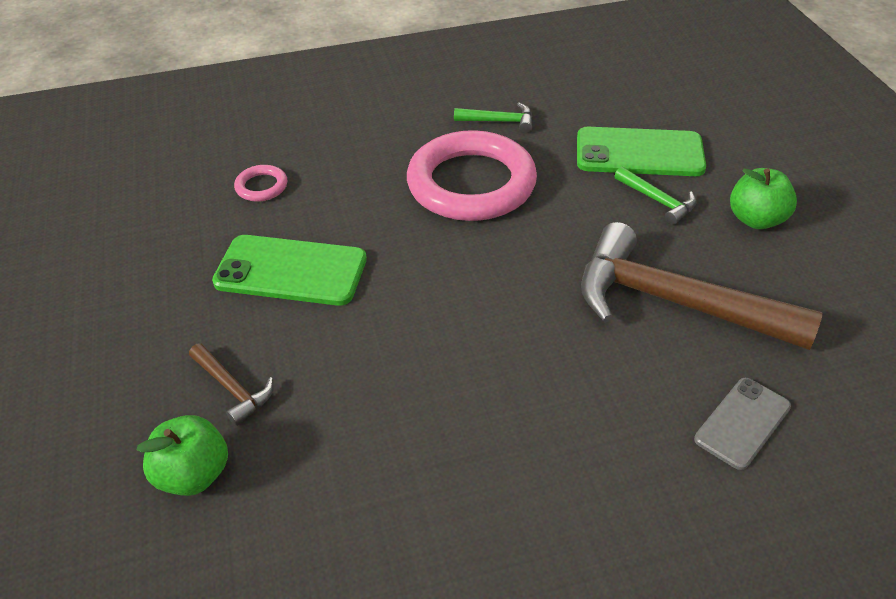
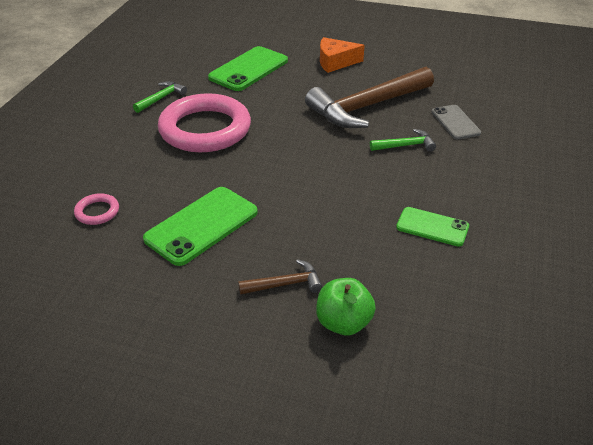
camera: 60 degrees left, 5 degrees down
green hammer [614,167,696,225] -> green hammer moved to [370,129,436,152]
green apple [730,168,797,229] -> orange cheese [320,37,365,73]
none -> green phone [396,207,469,247]

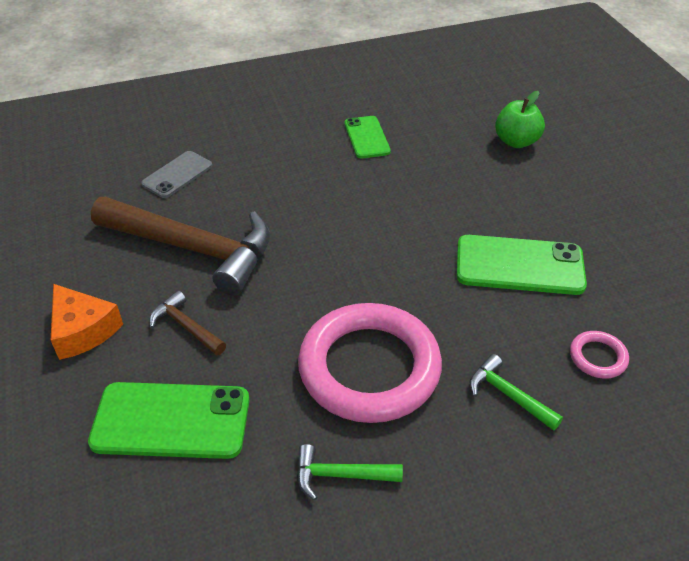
camera: 125 degrees left, 5 degrees up
brown hammer [238,259,323,295] -> brown hammer moved to [149,290,226,356]
green hammer [370,129,436,152] -> green hammer moved to [470,354,563,431]

